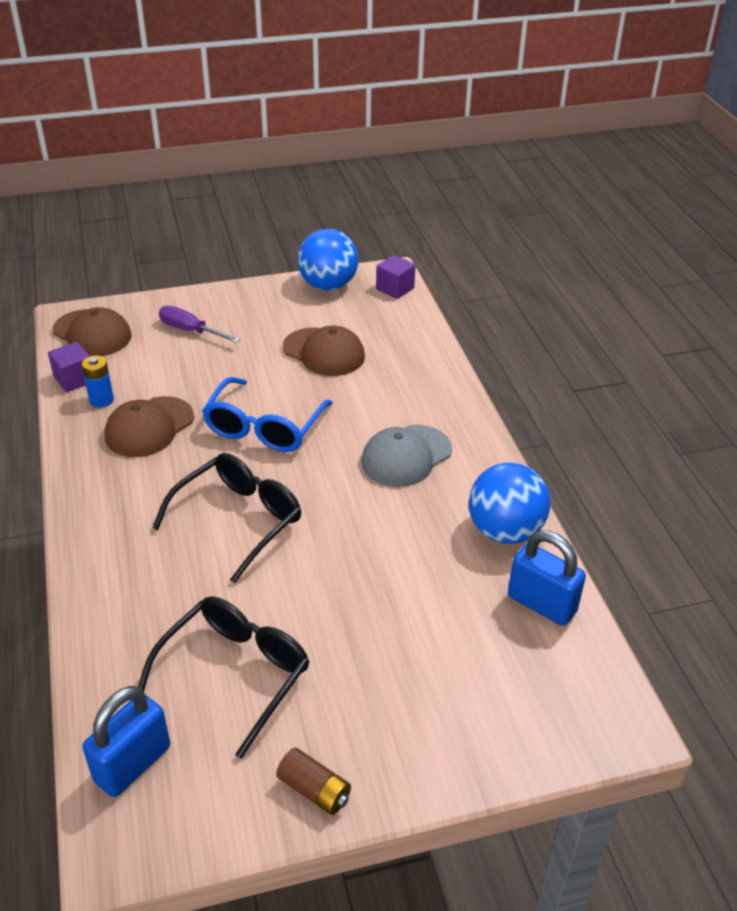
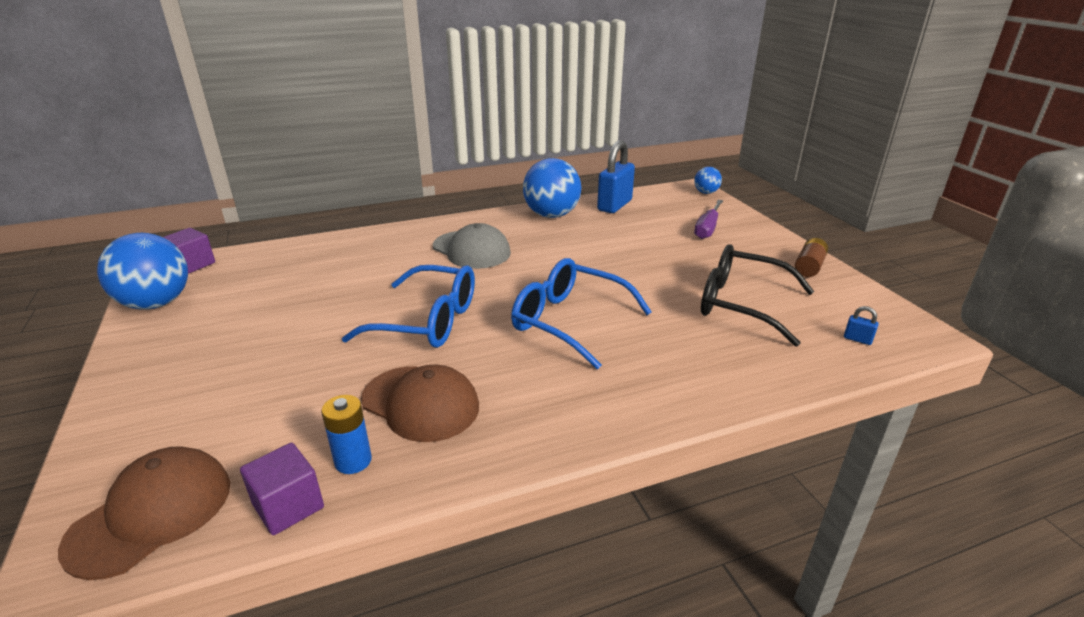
camera: 95 degrees left, 10 degrees down
blue padlock [82,686,170,797] -> blue padlock [844,306,879,345], size x0.40
black glasses [153,453,301,583] -> blue glasses [511,258,652,369]
purple screwdriver [159,306,240,343] -> purple screwdriver moved to [694,200,723,239]
brown cap [283,326,365,376] -> none
none -> blue ball [694,167,722,194]

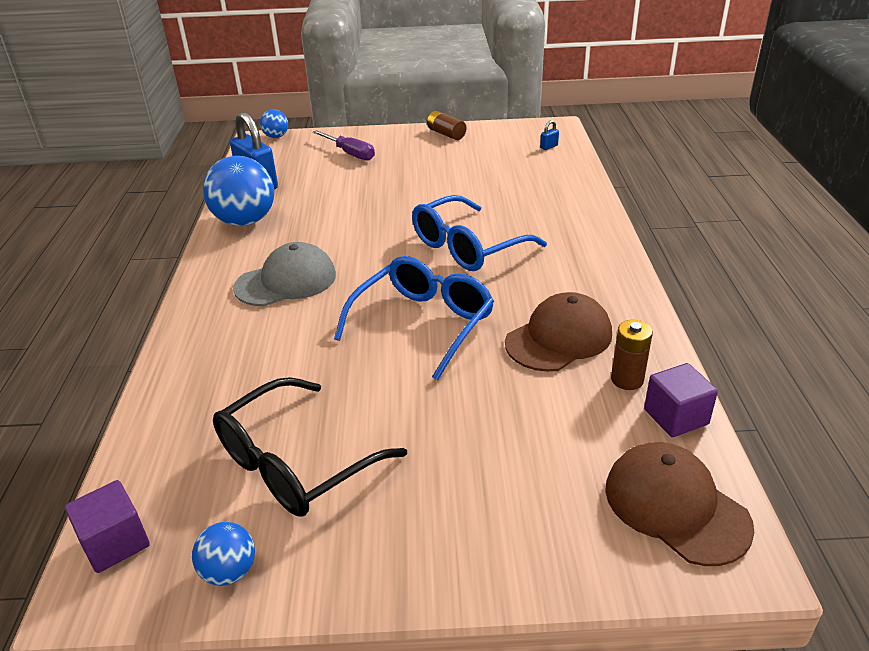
camera: 70 degrees left, 5 degrees up
blue ball [97,233,188,309] -> blue ball [192,522,255,586], size x0.50
blue battery [321,395,372,474] -> brown battery [611,320,653,390]
black glasses [701,245,814,347] -> black glasses moved to [213,377,407,517]

